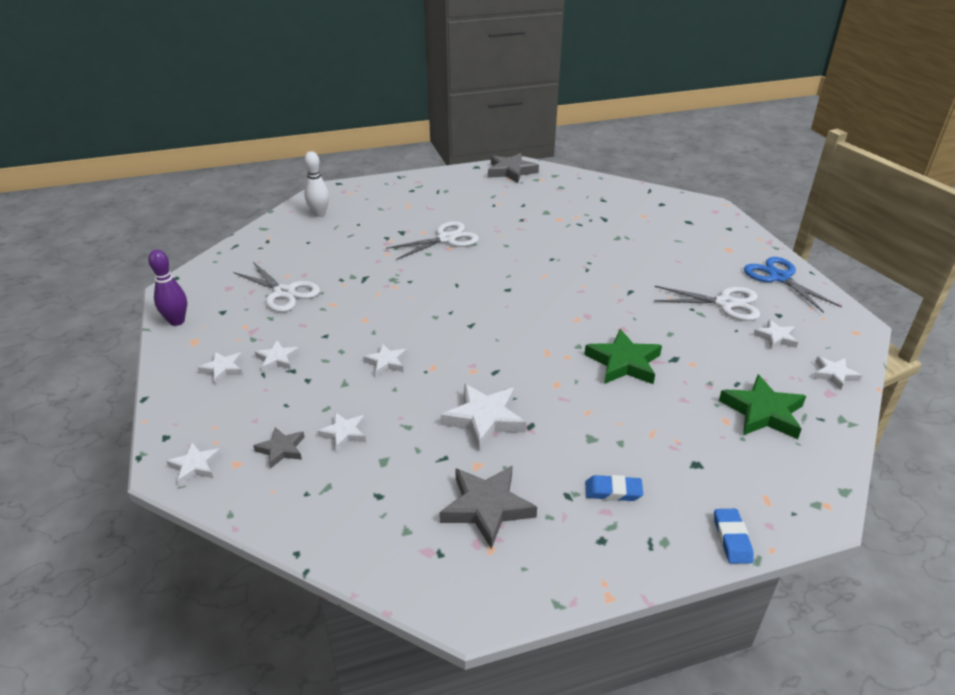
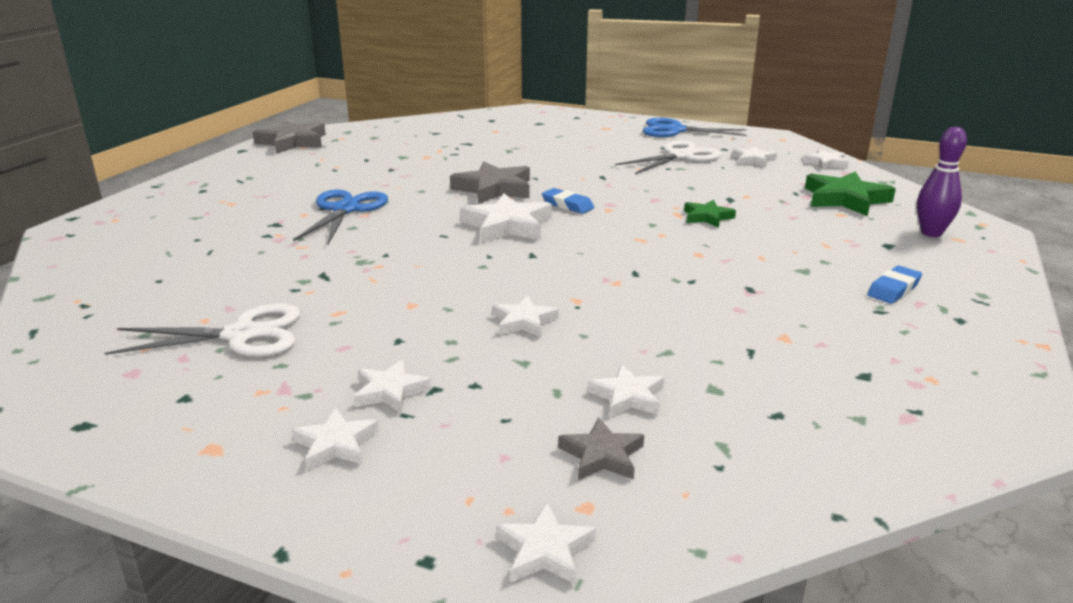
camera: 50 degrees left, 10 degrees down
purple bowling pin [148,249,187,326] -> purple bowling pin moved to [917,127,967,237]
white bowling pin [304,151,329,217] -> none
white scissors [386,221,479,260] -> blue scissors [293,190,388,244]
grey star [439,465,537,549] -> grey star moved to [450,161,530,204]
white star [441,384,526,451] -> white star moved to [460,194,552,243]
green star [584,329,662,384] -> green star [684,200,736,228], size x0.57
blue eraser [714,509,754,564] -> blue eraser moved to [542,188,594,214]

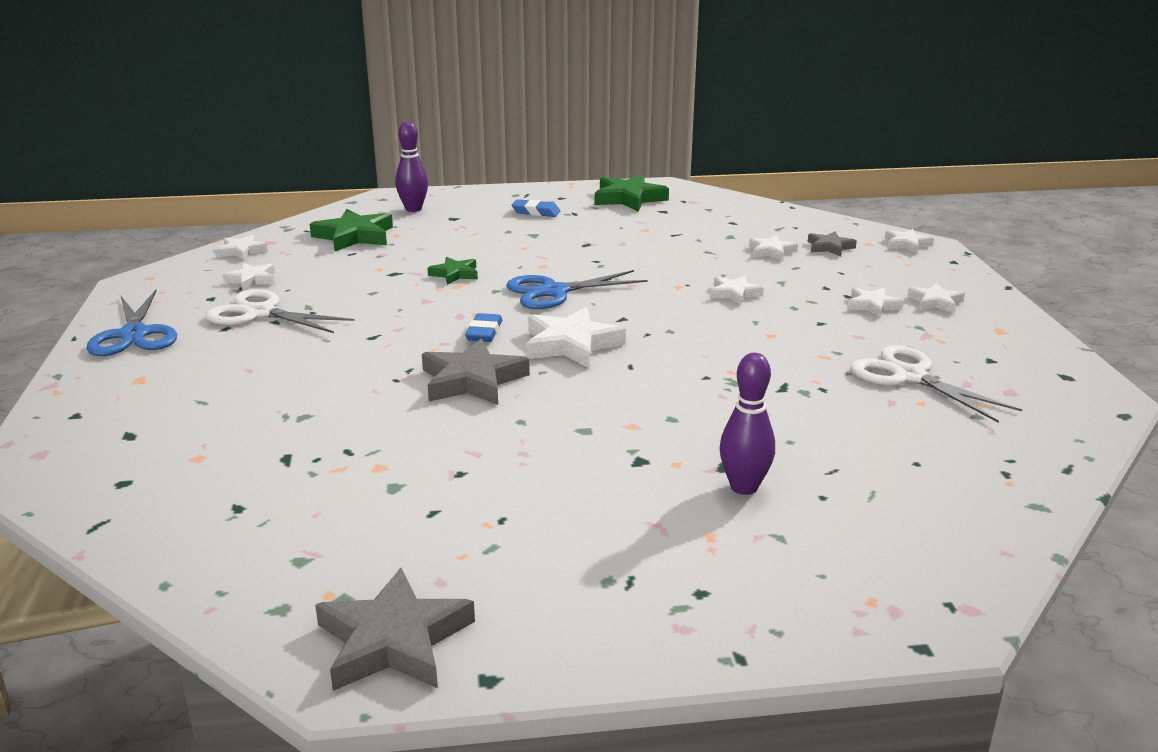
camera: 120 degrees left, 0 degrees up
blue scissors [293,190,388,244] -> blue scissors moved to [506,270,648,309]
none -> green star [595,175,669,211]
none -> purple bowling pin [720,353,775,495]

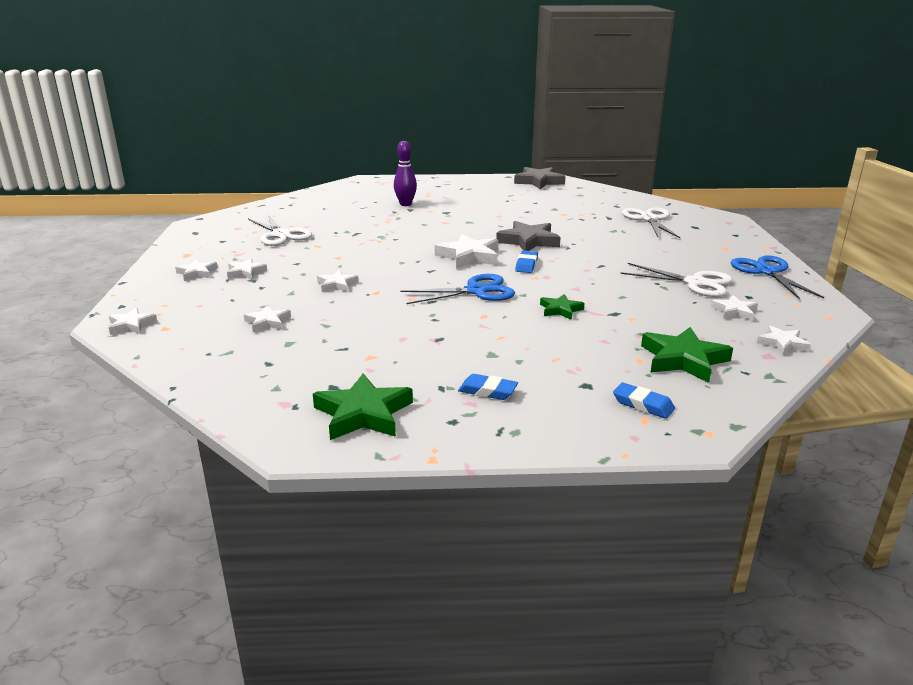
camera: 175 degrees left, 0 degrees up
purple bowling pin [395,121,428,212] -> blue eraser [613,383,675,419]
grey star [808,231,857,256] -> none
none -> white scissors [622,208,680,238]

